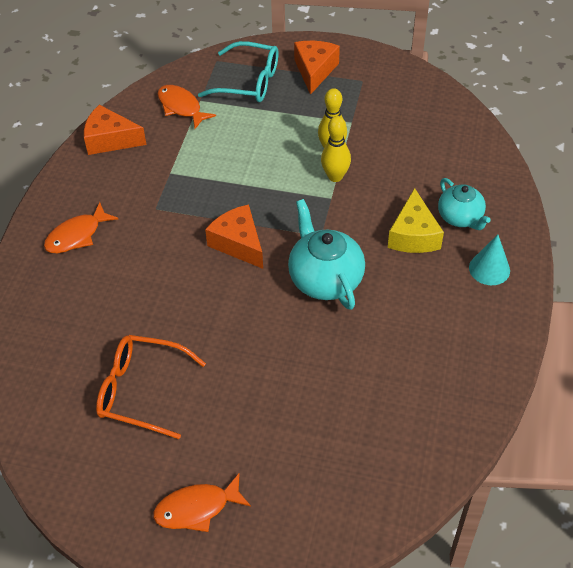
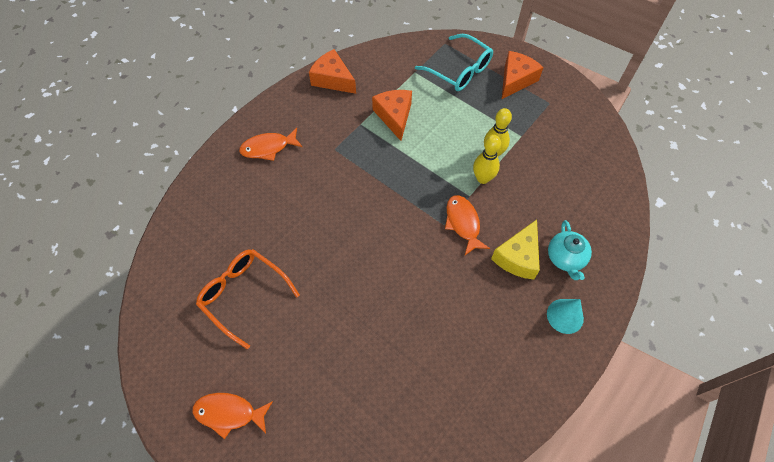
camera: 25 degrees right, 10 degrees up
orange fish [158,85,216,129] -> orange fish moved to [445,195,490,256]
orange cheese [205,204,263,269] -> orange cheese moved to [372,90,412,141]
turquoise teapot [288,199,365,310] -> none

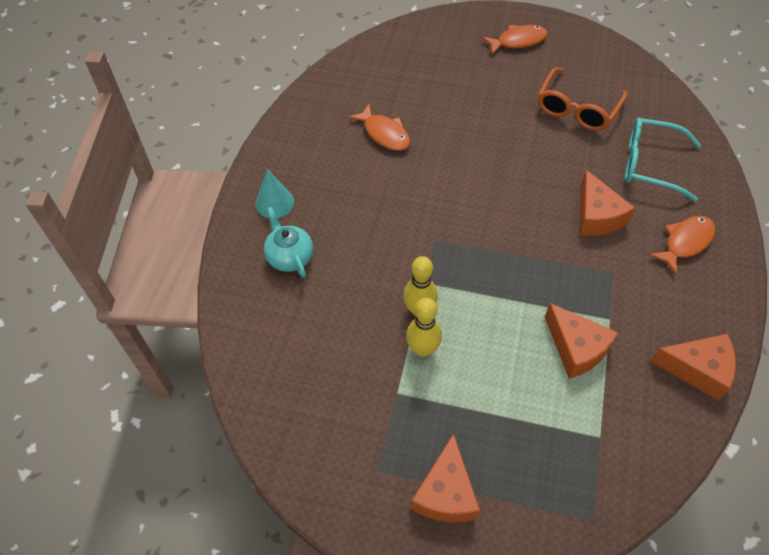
camera: 155 degrees right, 5 degrees down
orange glasses [196,249,300,349] -> orange glasses turned 105 degrees clockwise [538,68,628,131]
turquoise glasses [415,34,493,91] -> turquoise glasses moved to [625,117,701,202]
orange fish [445,195,490,256] -> orange fish moved to [348,104,410,151]
yellow cheese [491,220,540,280] -> none
none -> orange cheese [579,170,635,236]

